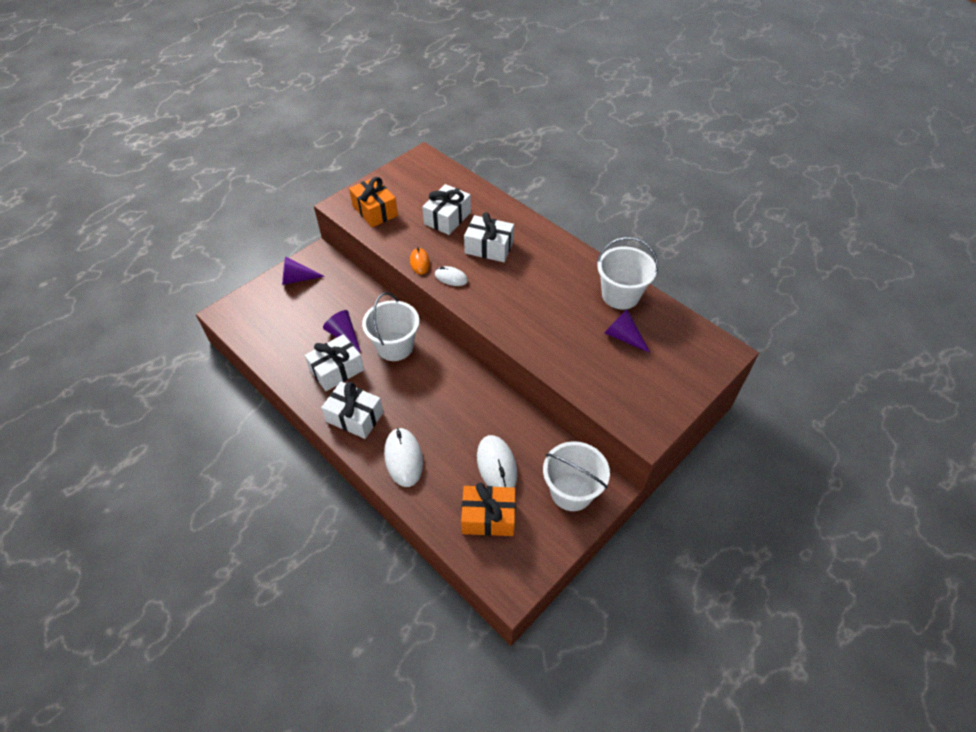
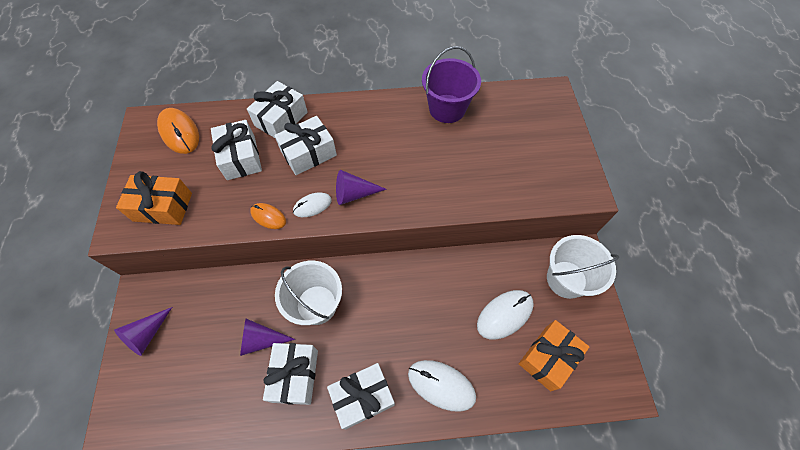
camera: 50 degrees left, 10 degrees up
white mouse [477,435,517,488] -> white mouse turned 60 degrees counterclockwise [477,290,534,339]
white bucket [597,237,658,309] -> purple bucket [422,46,481,123]
purple cone [604,309,650,353] -> purple cone moved to [336,170,387,205]
none -> orange mouse [157,108,199,154]
none -> white gift [247,81,308,138]

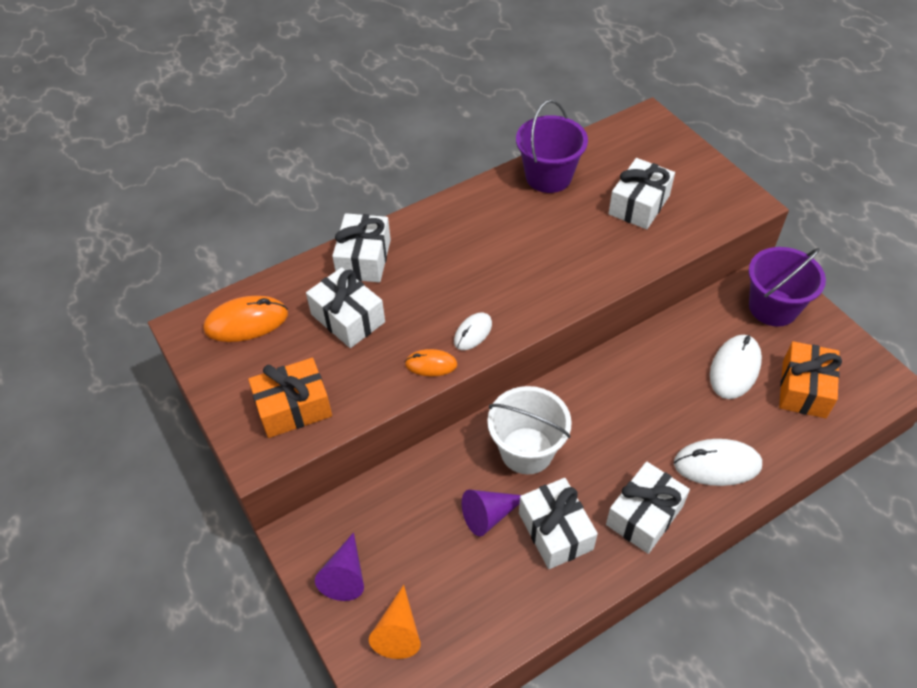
camera: 25 degrees left, 10 degrees down
orange mouse [157,108,199,154] -> orange mouse turned 45 degrees counterclockwise [203,296,288,342]
white gift [274,116,337,175] -> white gift moved to [608,158,675,229]
purple cone [336,170,387,205] -> none
white bucket [547,235,619,299] -> purple bucket [748,247,826,327]
none -> orange cone [369,585,420,659]

